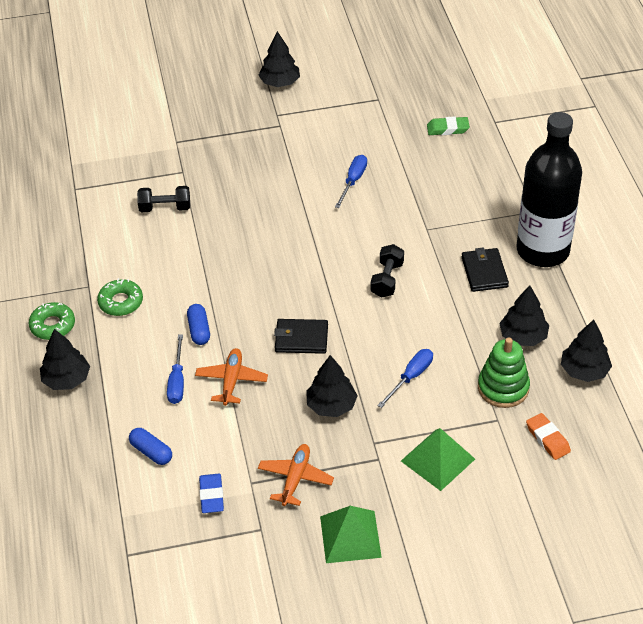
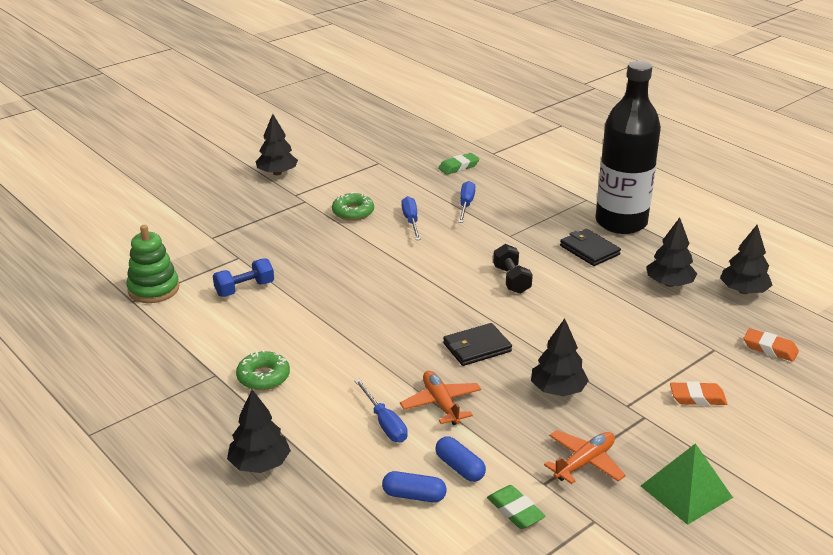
camera: 30 degrees left, 15 degrees down
green donut [28,302,75,340] -> green donut moved to [332,192,374,221]
black dumbbell [137,186,190,212] -> blue dumbbell [213,258,274,297]
blue capsule [187,304,210,345] -> blue capsule moved to [435,436,486,482]
blue eraser [199,473,224,513] -> green eraser [487,485,545,529]
orange plane [258,444,334,506] -> orange plane turned 60 degrees clockwise [544,430,626,484]
blue screwdriver [377,349,433,408] -> blue screwdriver moved to [458,181,475,223]
green pyramid [401,428,475,491] -> orange eraser [670,381,727,406]
green stacking toy [478,337,530,408] -> green stacking toy moved to [126,225,179,303]

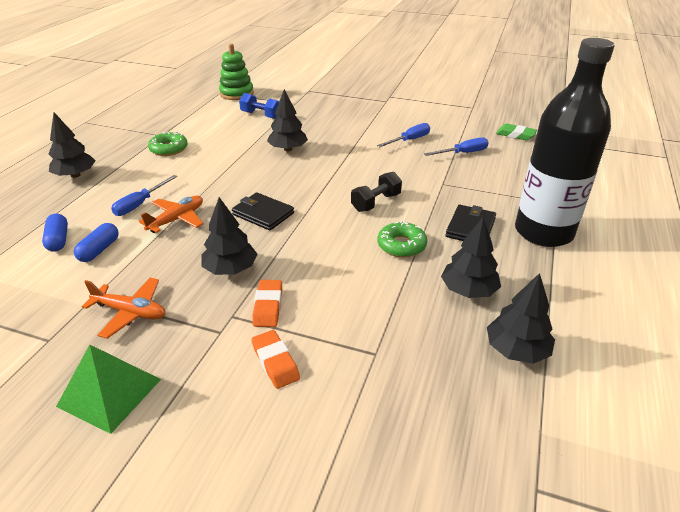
camera: 60 degrees right, 5 degrees up
black tree [256,114,298,175] -> black tree moved to [267,89,308,151]
green donut [332,192,374,221] -> green donut moved to [378,220,427,257]
green eraser [487,485,545,529] -> none
orange eraser [744,328,799,362] -> orange eraser moved to [252,280,282,327]

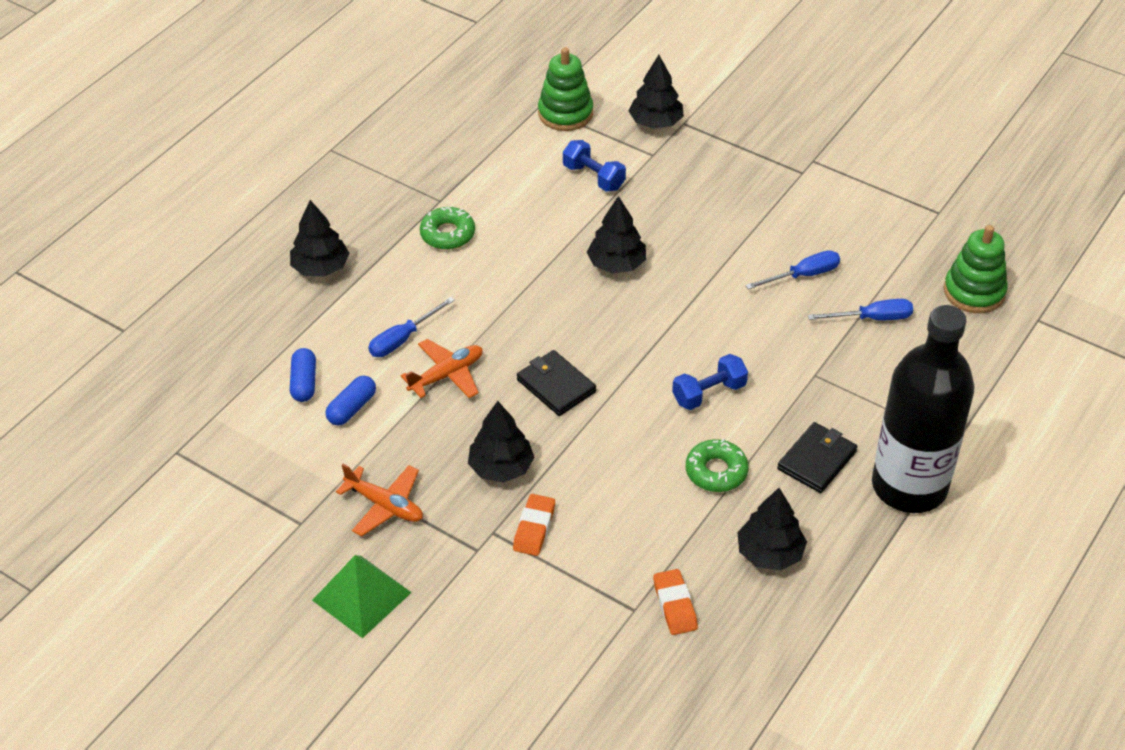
camera: 15 degrees right, 10 degrees up
orange eraser [251,330,300,389] -> orange eraser moved to [653,569,698,635]
black dumbbell [351,172,402,212] -> blue dumbbell [672,354,748,410]
black tree [487,273,555,364] -> black tree moved to [629,55,684,129]
green eraser [496,124,537,140] -> green stacking toy [944,225,1008,313]

